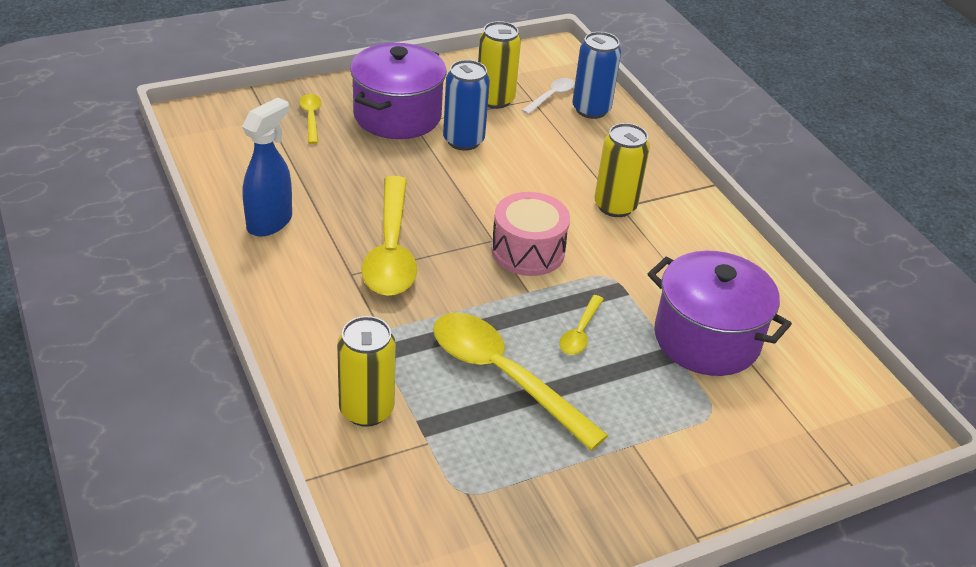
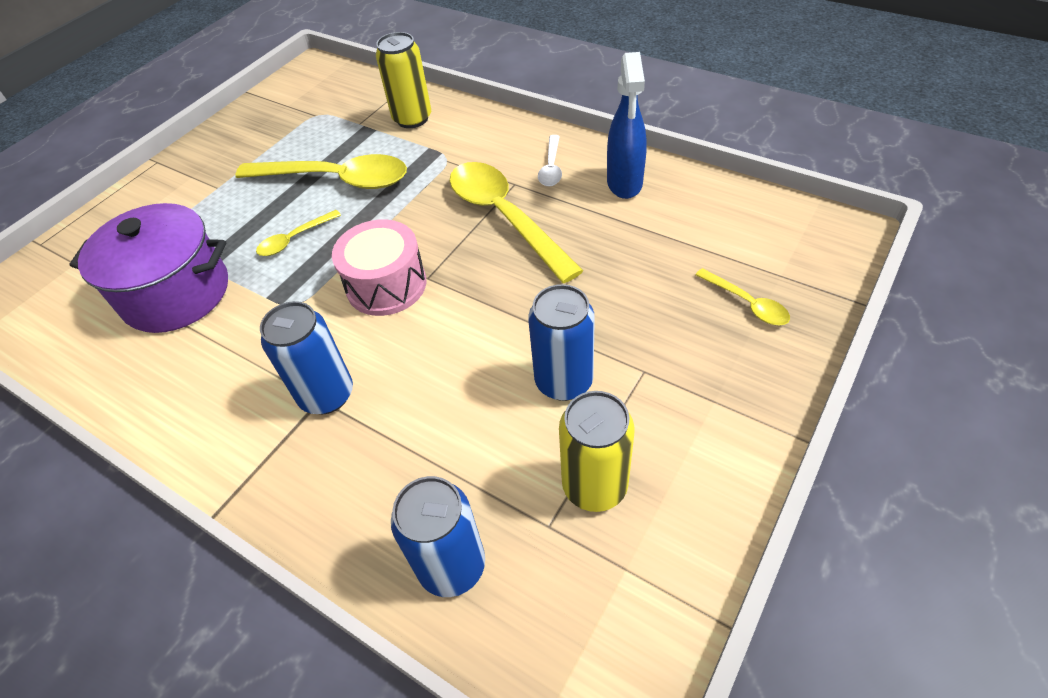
camera: 155 degrees right, 10 degrees up
purple pot [350,43,446,139] -> none
white spoon [522,78,574,115] -> white spoon moved to [538,135,562,186]
yellow spoon [559,295,604,355] -> yellow spoon turned 120 degrees counterclockwise [256,210,341,256]
yellow can [594,123,650,217] -> blue can [260,301,353,414]

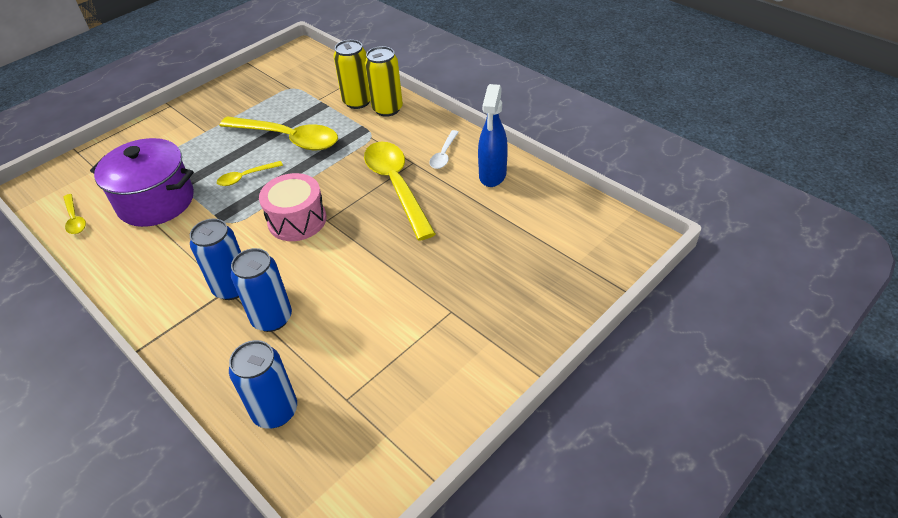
camera: 10 degrees right, 5 degrees down
blue can [528,284,595,401] -> blue can moved to [231,248,292,332]
yellow can [559,391,635,512] -> yellow can moved to [365,46,403,117]
yellow spoon [695,268,790,325] -> yellow spoon moved to [63,194,86,234]

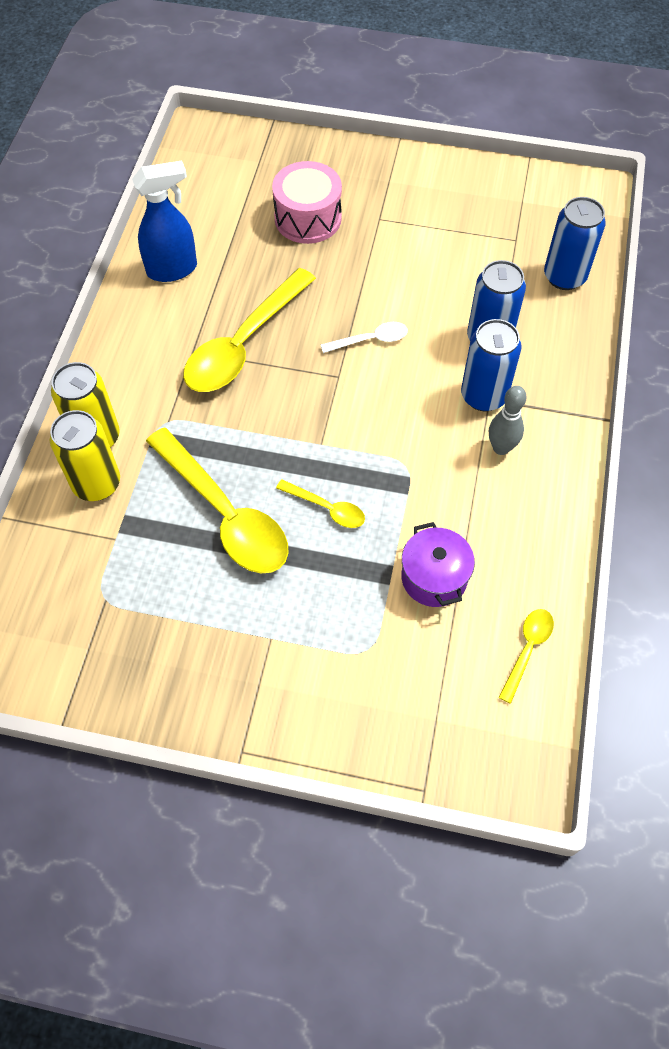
camera: 125 degrees left, 15 degrees up
purple pot [90,138,194,227] -> purple pot [401,522,475,607], size x0.59
yellow spoon [220,116,338,150] -> yellow spoon turned 150 degrees clockwise [146,428,289,573]
pink drum [259,173,326,241] -> pink drum moved to [272,161,342,244]
white spoon [429,130,459,169] -> white spoon moved to [321,322,408,353]
none -> grey bowling pin [489,386,527,455]

